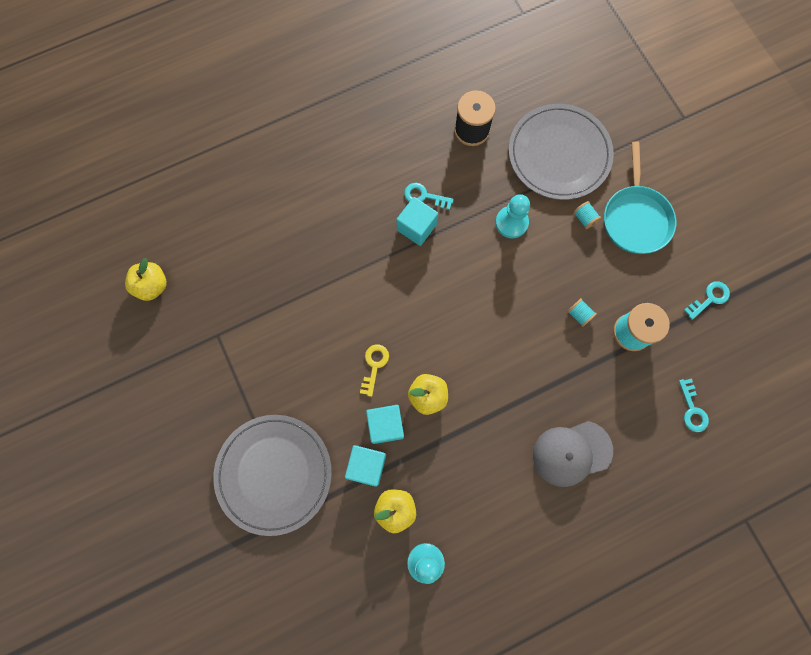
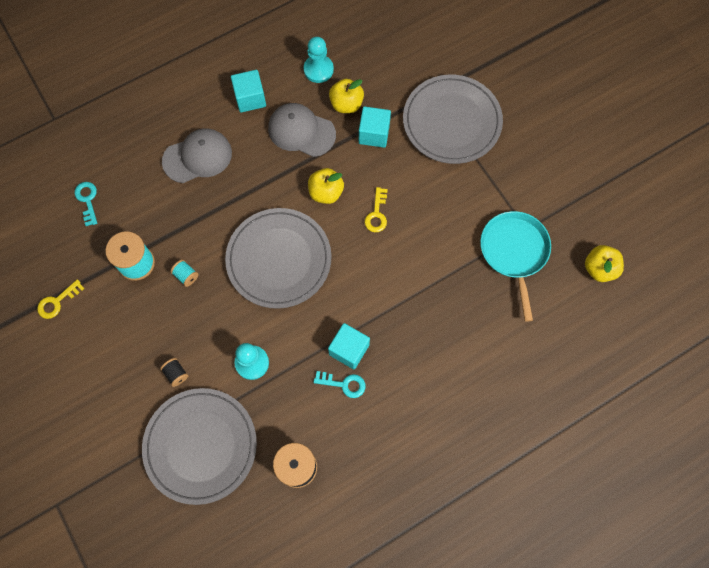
camera: 175 degrees right, 5 degrees down
turquoise cube [366,405,404,444] -> turquoise cube moved to [231,70,266,113]
turquoise spool [573,201,601,229] -> black spool [160,358,188,387]
turquoise pan [604,141,676,254] -> turquoise pan moved to [480,211,551,322]
turquoise key [684,281,730,320] -> yellow key [37,279,85,319]
none -> grey plate [225,208,332,309]
none -> grey cap [268,103,336,157]

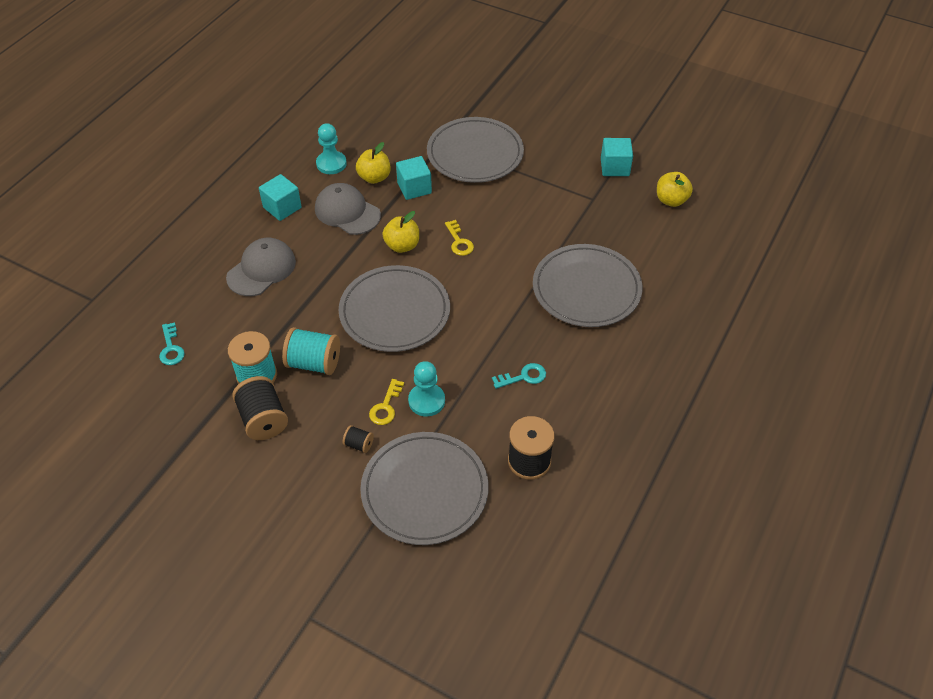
camera: 30 degrees left, 20 degrees down
yellow key [37,279,85,319] -> yellow key moved to [369,379,404,425]
turquoise key [74,182,97,226] -> turquoise key turned 150 degrees counterclockwise [159,322,185,365]
turquoise spool [171,260,199,287] -> turquoise spool [282,327,340,375], size x2.03
grey cap [268,103,336,157] -> grey cap turned 45 degrees clockwise [315,183,381,235]
turquoise cube [328,323,370,369] -> turquoise cube moved to [601,138,633,176]
turquoise pan [480,211,551,322] -> none
none -> black spool [232,376,288,440]
none -> grey plate [533,244,643,327]

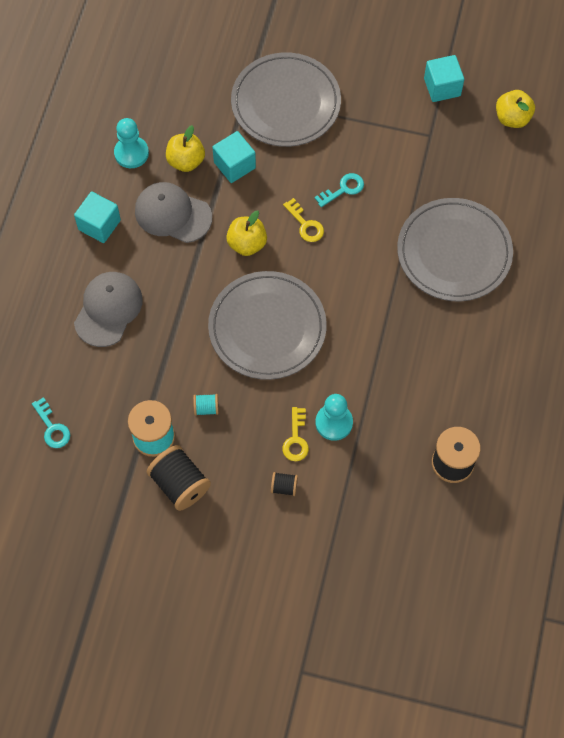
camera: 15 degrees left, 15 degrees up
turquoise spool [282,327,340,375] -> turquoise spool [193,394,219,416], size x0.49
grey plate [360,432,488,545] -> none
turquoise key [492,363,546,389] -> turquoise key moved to [314,173,364,207]

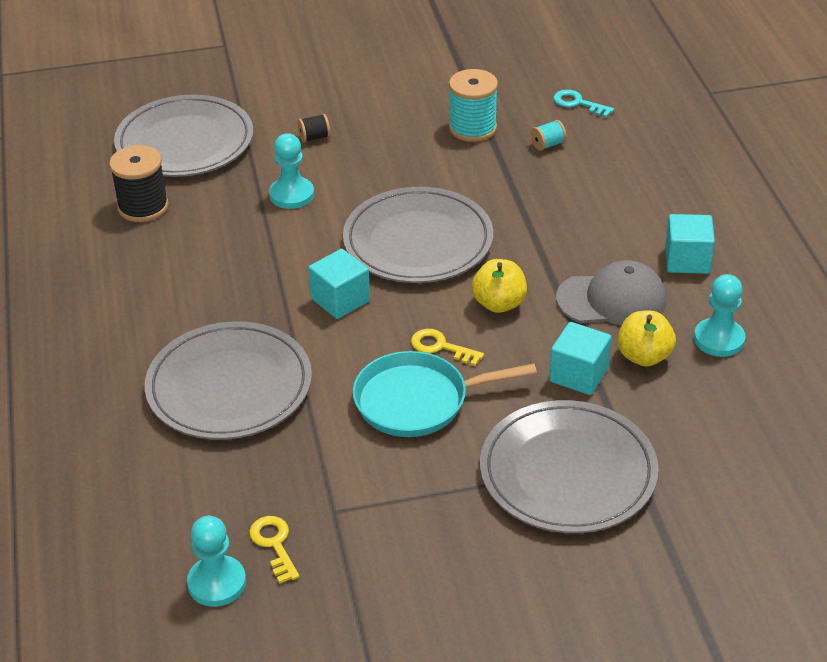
camera: 155 degrees right, 25 degrees down
grey cap [74,272,143,347] -> none
black spool [147,445,211,511] -> none
turquoise spool [193,394,219,416] -> turquoise spool moved to [531,120,566,151]
yellow key [282,407,309,461] -> yellow key moved to [249,516,300,584]
turquoise key [314,173,364,207] -> turquoise pan [353,351,537,437]
turquoise cube [424,55,464,102] -> turquoise cube moved to [308,249,370,319]
yellow apple [496,90,535,128] -> turquoise pawn [187,516,246,607]
none -> grey plate [114,95,253,177]

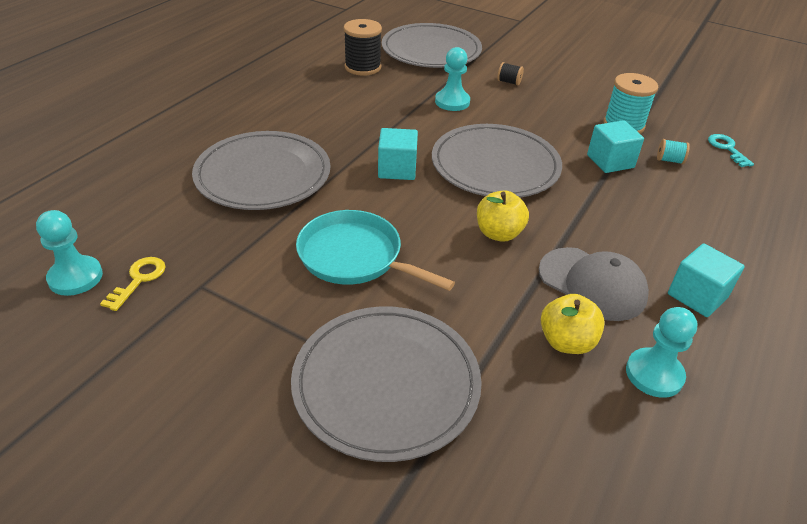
camera: 40 degrees right, 0 degrees up
yellow key [411,329,484,366] -> none
turquoise cube [549,322,611,395] -> turquoise cube moved to [587,120,644,173]

